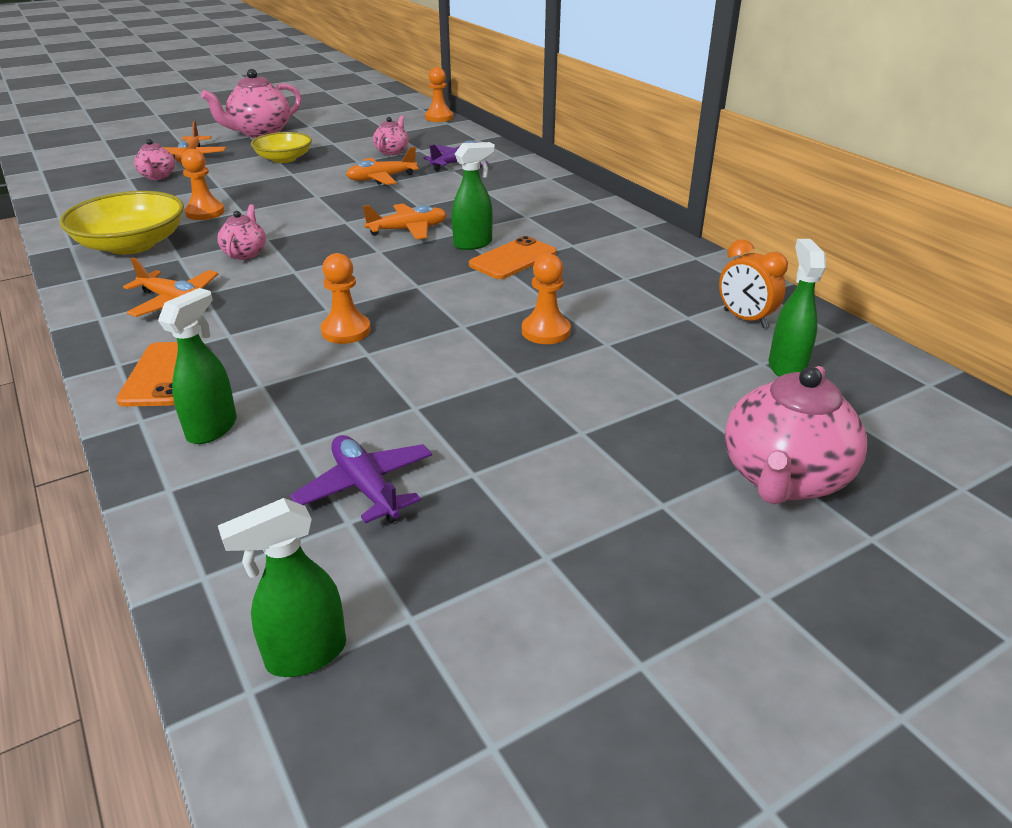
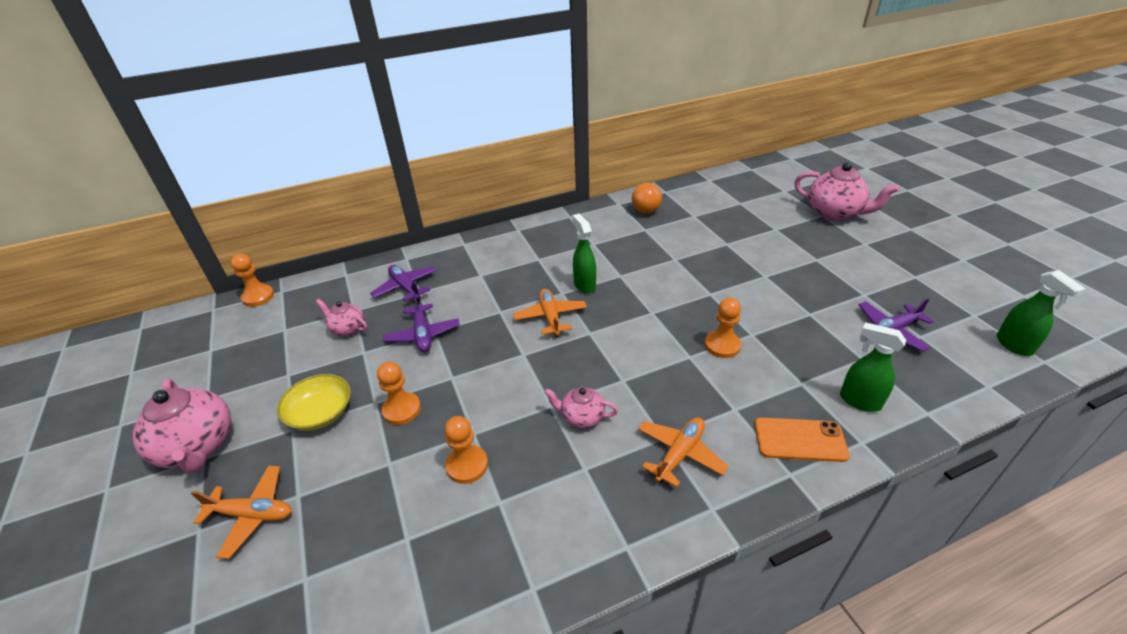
camera: 80 degrees left, 5 degrees up
yellow bowl [60,191,184,254] -> none
pink teapot [134,139,175,180] -> none
orange plane [346,147,419,185] -> purple plane [383,293,460,352]
orange phone [469,236,557,279] -> none
orange pawn [522,254,571,344] -> orange pawn moved to [377,362,421,425]
orange clock [719,239,788,328] -> none
green spray bottle [769,239,826,377] -> none
none -> orange ball [632,183,662,214]

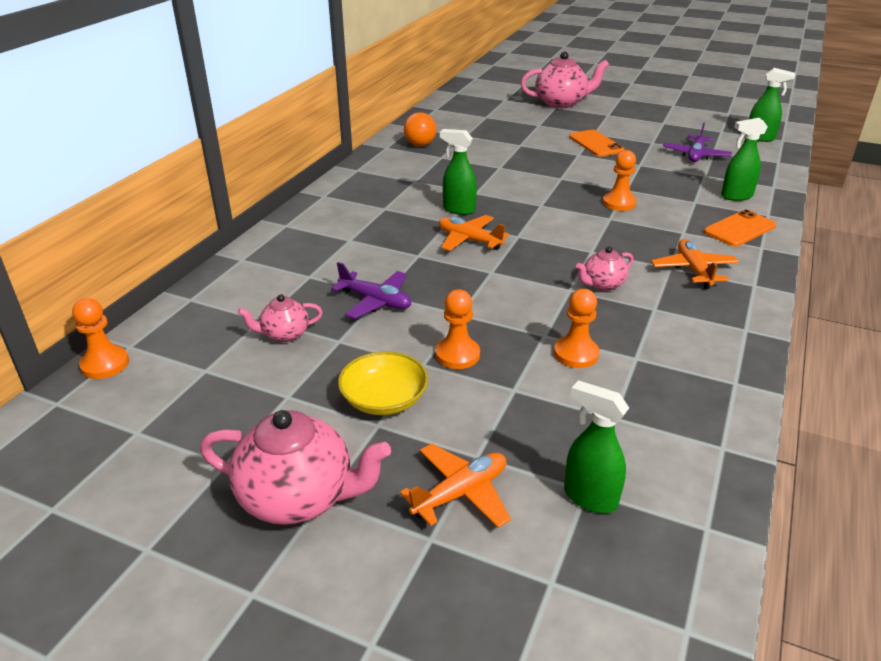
camera: 45 degrees left, 5 degrees down
purple plane [370,265,436,301] -> none
none -> green spray bottle [564,380,629,513]
none -> orange phone [569,130,624,157]

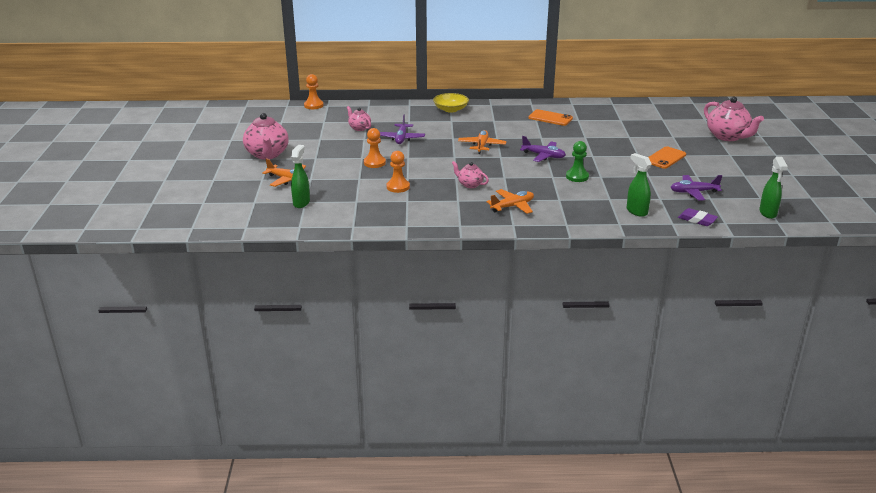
camera: 65 degrees right, 5 degrees down
yellow bowl [338,351,428,415] -> yellow bowl moved to [433,93,469,113]
orange ball [404,112,437,146] -> none
green spray bottle [440,129,477,215] -> none
orange pawn [603,150,637,211] -> green pawn [566,141,589,182]
orange phone [704,210,776,247] -> orange phone moved to [529,109,573,126]
none -> purple plane [520,136,566,162]
none -> purple eraser [678,208,718,226]

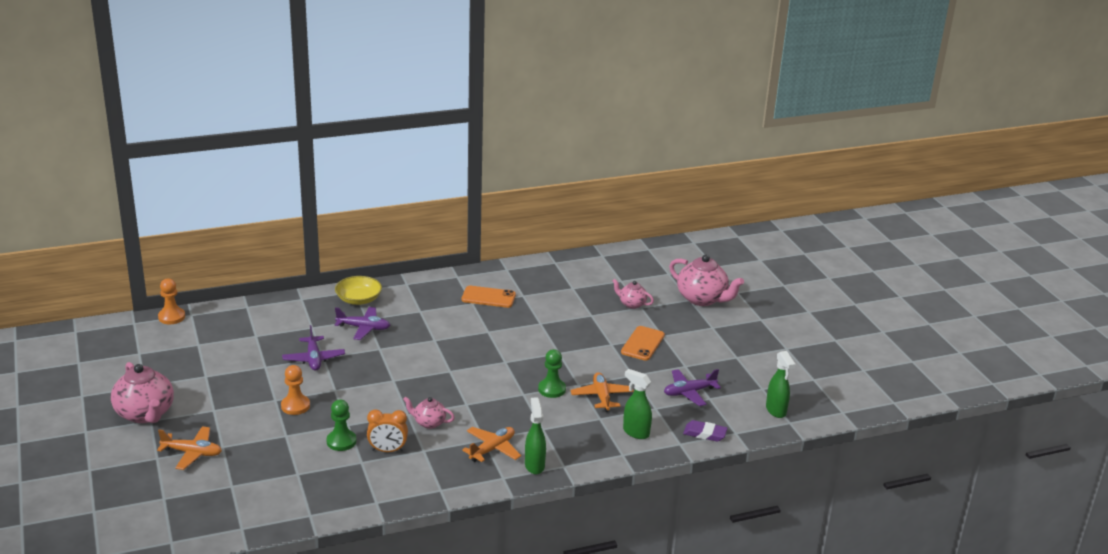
camera: 20 degrees left, 0 degrees up
green spray bottle [291,145,310,208] -> green spray bottle moved to [525,397,546,474]
pink teapot [347,106,371,131] -> pink teapot moved to [612,278,654,309]
orange pawn [387,151,410,193] -> green pawn [326,399,356,451]
orange plane [458,130,506,154] -> orange plane moved to [570,373,634,412]
purple plane [520,136,566,162] -> purple plane moved to [335,307,390,340]
none -> orange clock [367,409,408,452]

